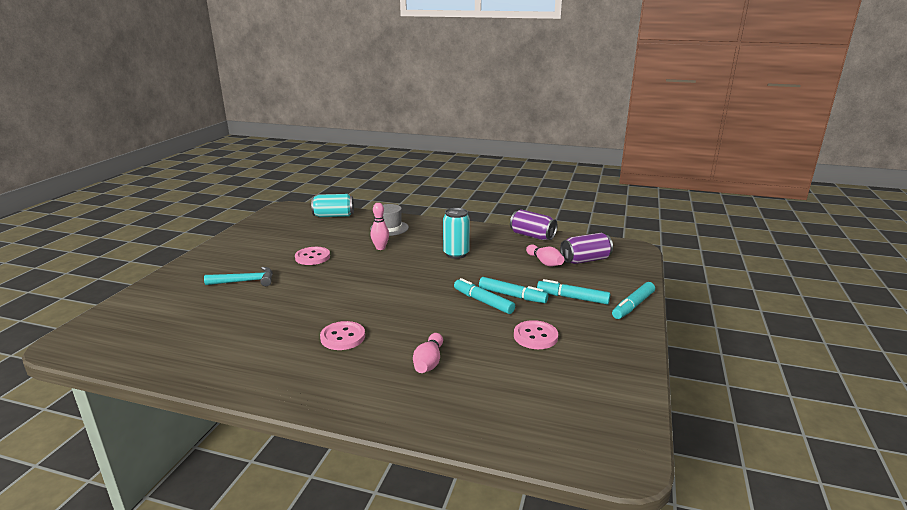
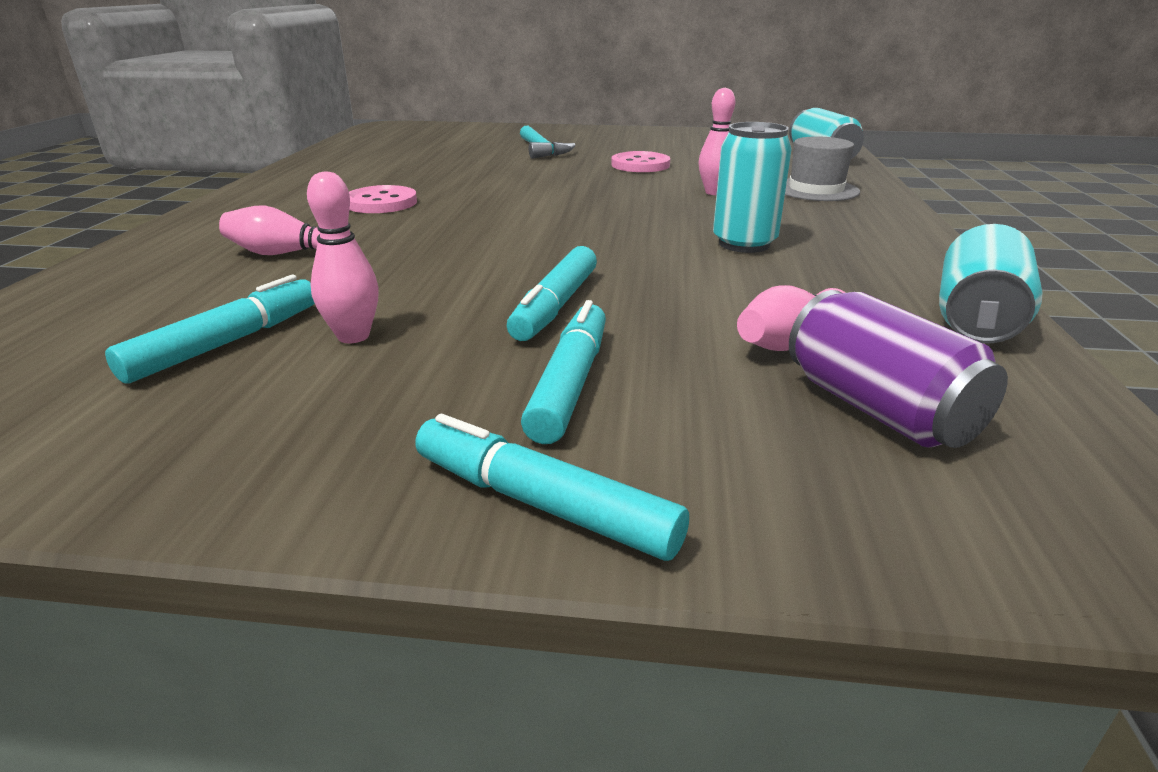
camera: 80 degrees right, 5 degrees up
turquoise marker [454,278,515,314] -> turquoise marker moved to [105,275,315,384]
purple can [510,209,558,240] -> turquoise can [939,224,1043,343]
pink button [514,320,558,349] -> pink bowling pin [307,171,379,343]

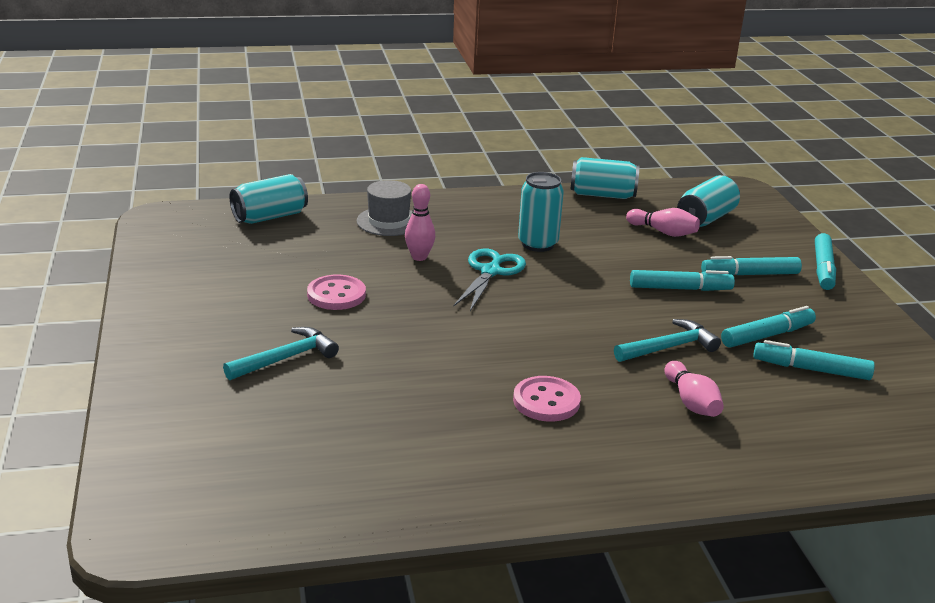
camera: 110 degrees left, 0 degrees up
pink bowling pin [307,171,379,343] -> turquoise marker [721,306,816,348]
purple can [789,290,1008,448] -> turquoise can [677,175,740,227]
none -> turquoise scissors [453,248,526,311]
none -> turquoise hammer [614,319,721,362]

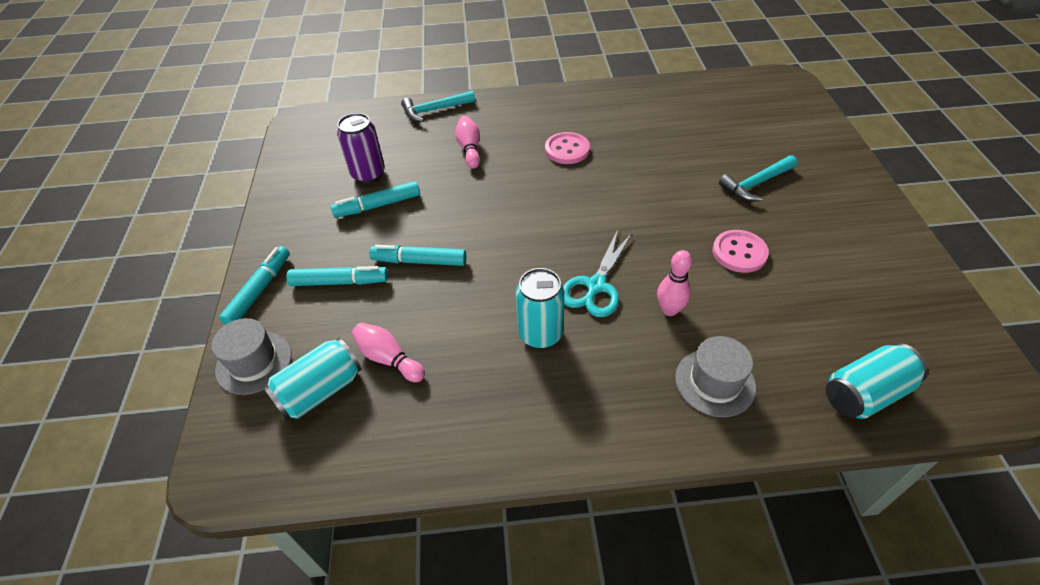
camera: 170 degrees left, 20 degrees up
turquoise can [570,157,639,199] -> none
turquoise hammer [614,319,721,362] -> turquoise hammer moved to [401,90,475,122]
turquoise marker [753,340,875,380] -> purple can [337,113,385,184]
none -> grey hat [212,318,292,395]

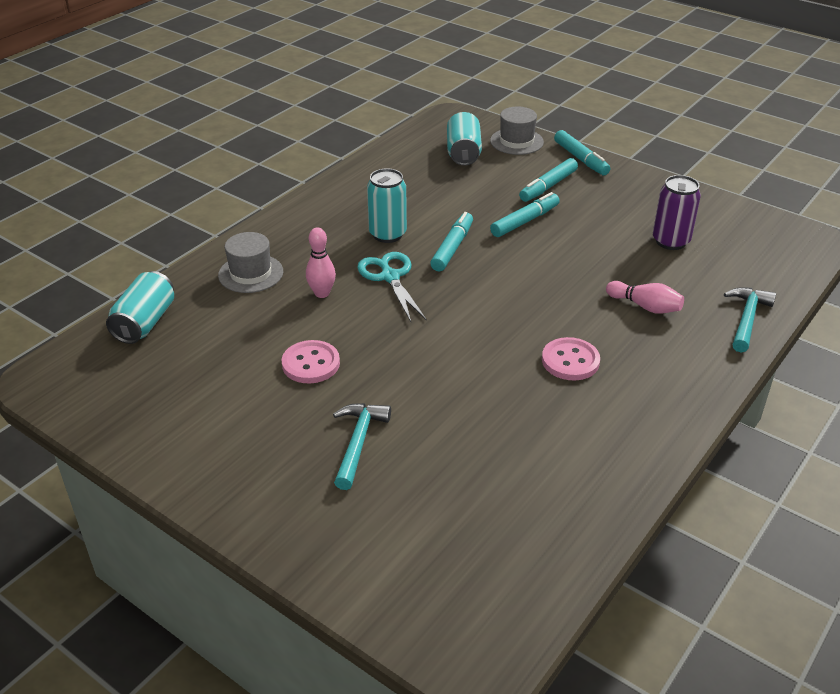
camera: 130 degrees right, 10 degrees down
turquoise marker [331,181,420,218] -> turquoise marker moved to [430,212,473,271]
pink bowling pin [352,322,425,382] -> none

